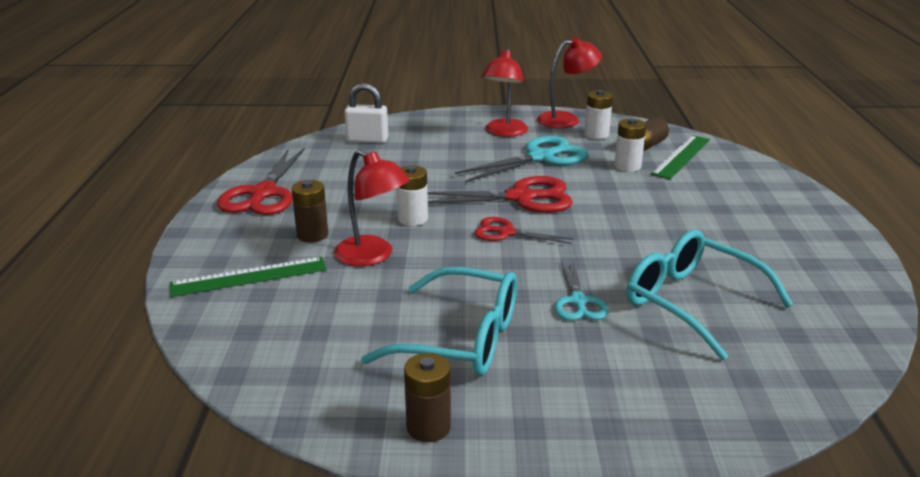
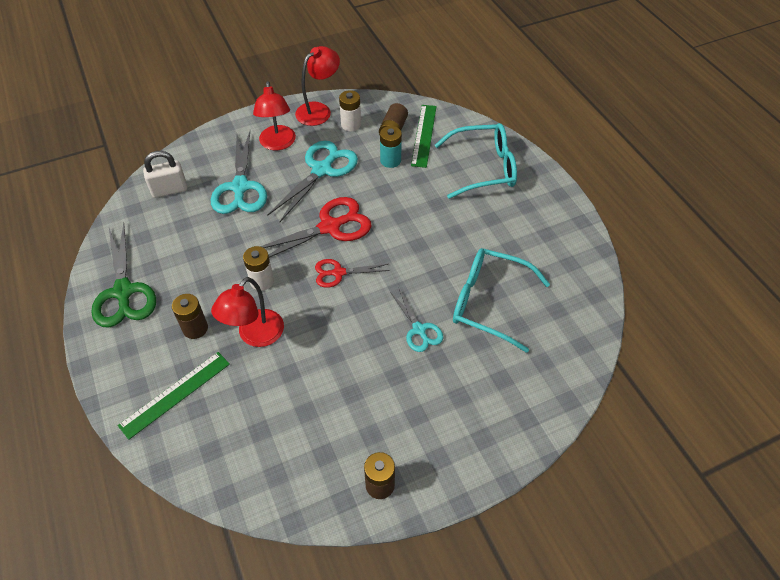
camera: 25 degrees left, 25 degrees up
red scissors [217,148,305,215] -> green scissors [91,223,156,328]
red lamp [334,150,410,266] -> red lamp turned 105 degrees clockwise [211,277,284,347]
turquoise glasses [361,267,517,376] -> turquoise glasses moved to [435,123,517,199]
white battery [614,118,646,172] -> turquoise battery [380,126,402,168]
none -> turquoise scissors [211,131,267,214]

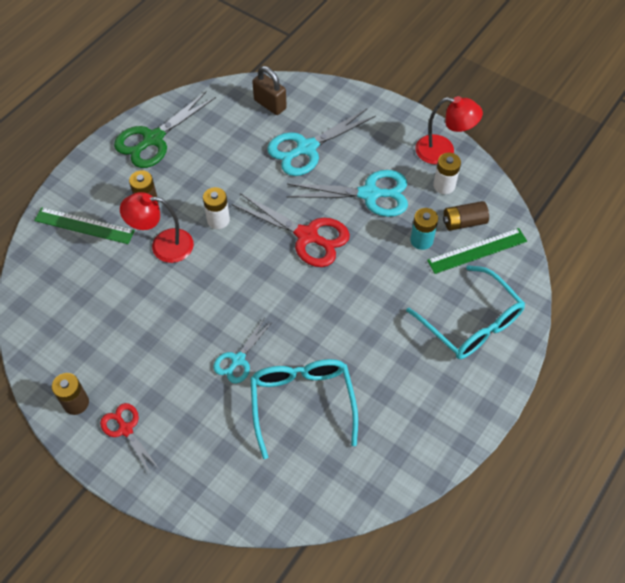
camera: 60 degrees right, 5 degrees up
white padlock [143,151,187,198] -> brown padlock [252,66,287,115]
red lamp [253,81,296,150] -> none
red scissors [315,259,390,288] -> red scissors moved to [100,403,160,474]

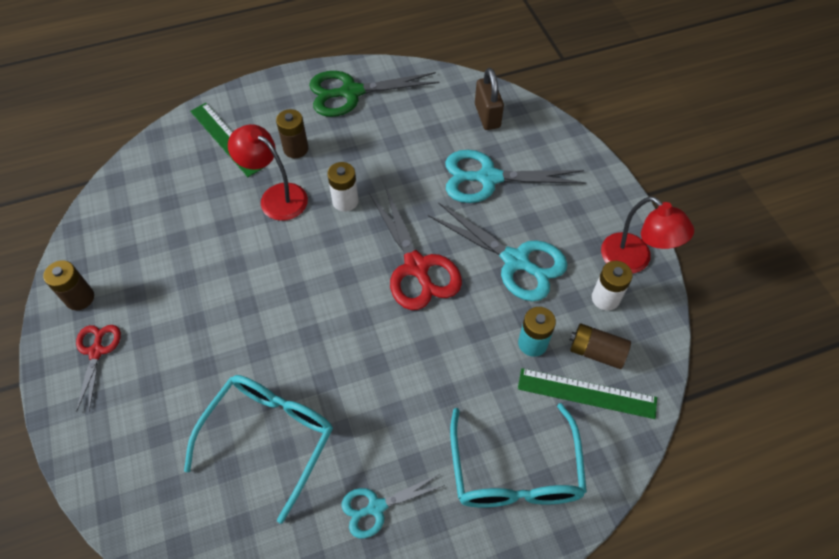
camera: 35 degrees right, 0 degrees up
turquoise scissors [213,319,272,384] -> turquoise scissors moved to [341,474,445,539]

